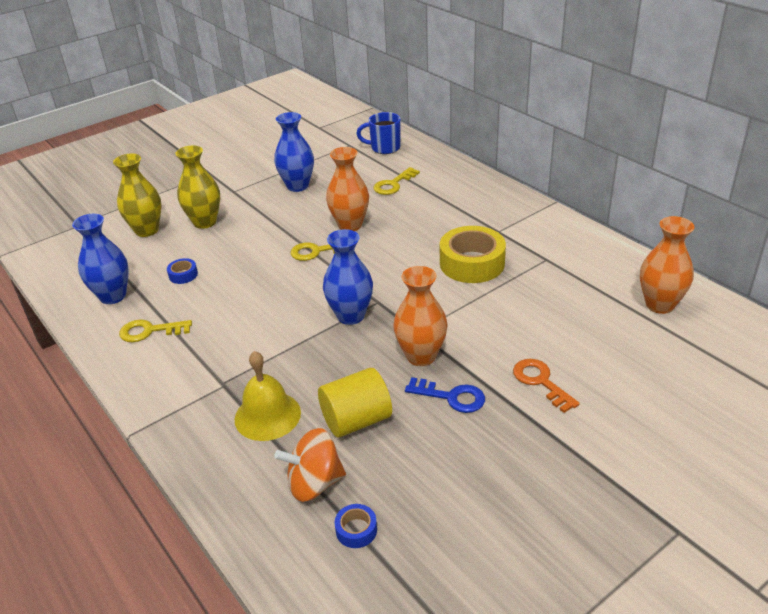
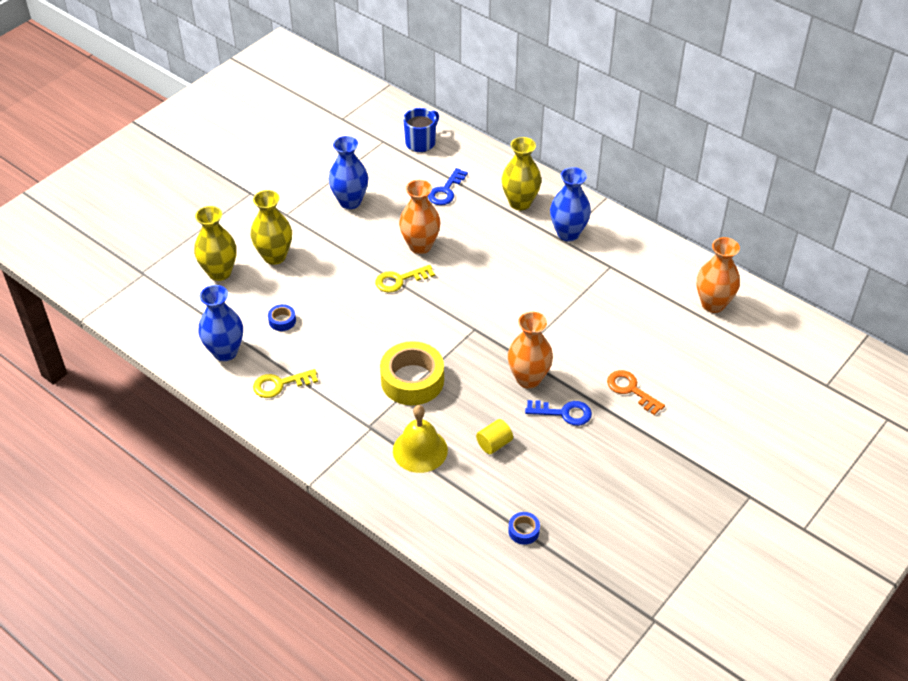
camera: 15 degrees left, 10 degrees up
orange spinning top [274,428,346,502] -> none
yellow cylinder [318,368,392,438] -> yellow cylinder [476,419,513,454], size x0.59
blue vase [323,229,373,325] -> blue vase moved to [550,167,591,241]
blue mug [356,112,401,154] -> blue mug turned 135 degrees clockwise [403,108,439,152]
yellow key [373,167,420,195] -> blue key [428,168,468,205]
yellow tape [440,226,506,283] -> yellow tape moved to [380,341,444,405]
none -> yellow vase [502,137,542,210]

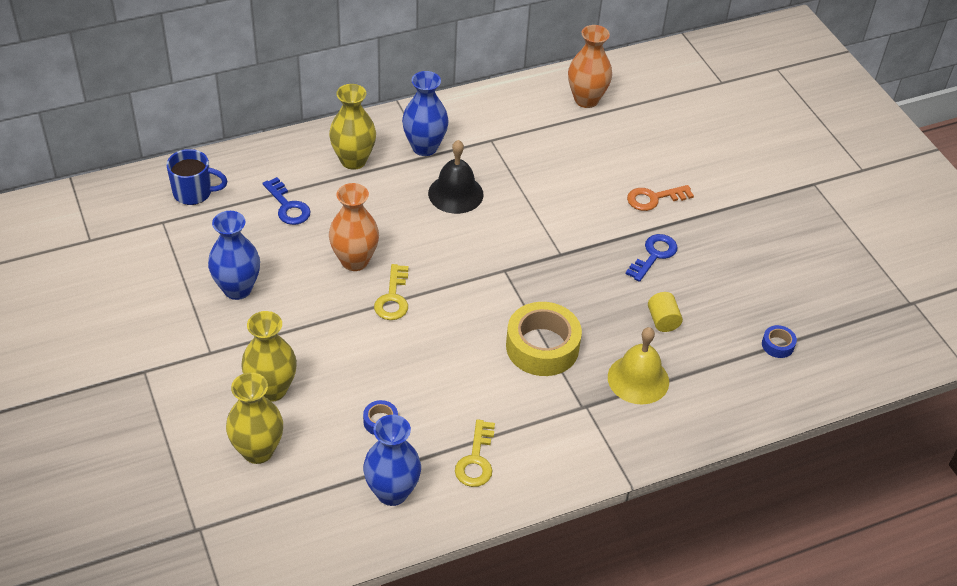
camera: 65 degrees left, 0 degrees up
blue mug [403,108,439,152] -> blue mug turned 120 degrees clockwise [166,149,228,205]
orange vase [508,312,553,388] -> none
none -> black bell [428,140,484,214]

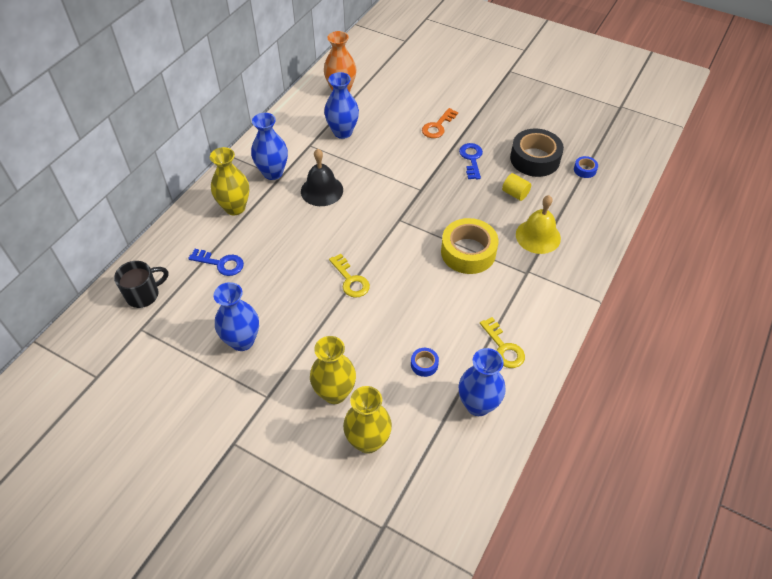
camera: 35 degrees left, 5 degrees up
blue mug [166,149,228,205] -> black mug [114,261,168,308]
orange vase [329,183,379,271] -> none
none -> blue vase [324,72,359,139]
none -> black tape [510,128,564,177]

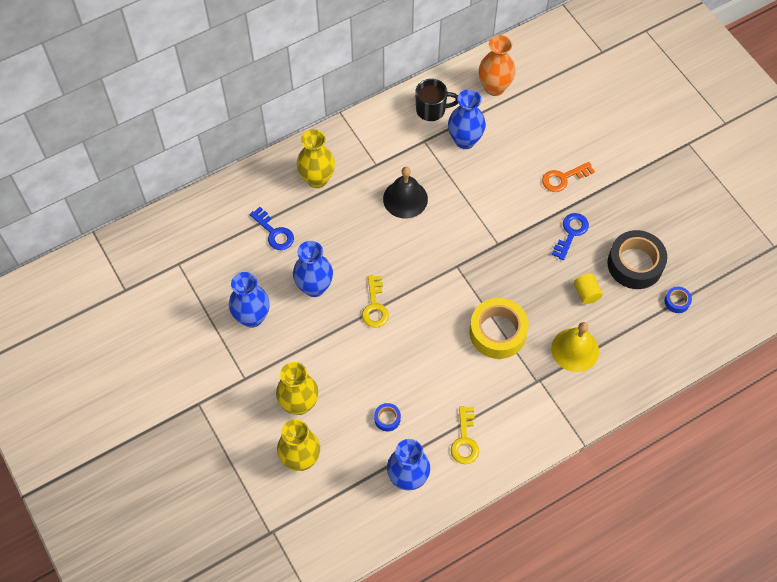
camera: 30 degrees right, 10 degrees up
black mug [114,261,168,308] -> black mug moved to [415,79,458,121]
blue vase [251,113,288,180] -> blue vase moved to [293,241,333,297]

